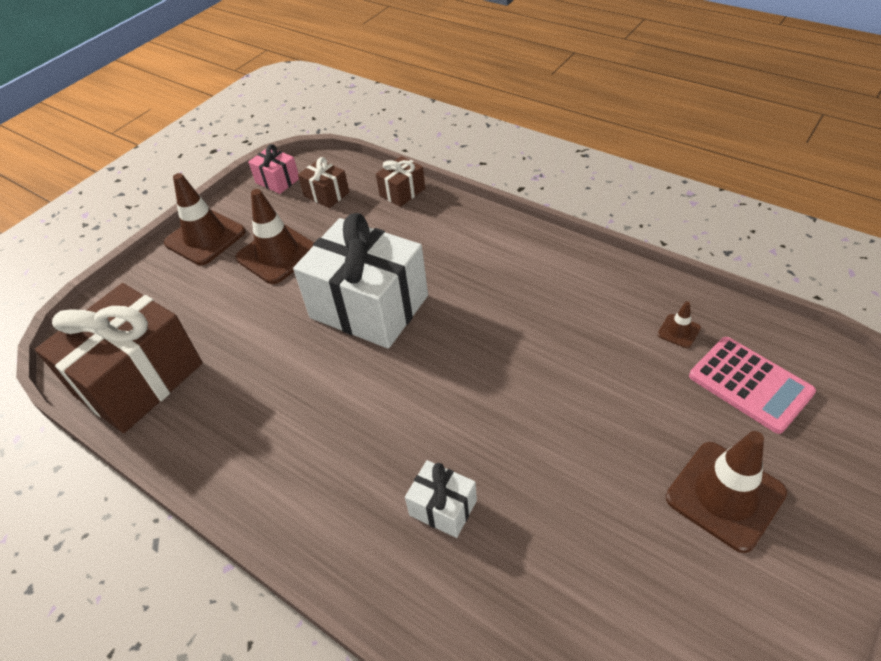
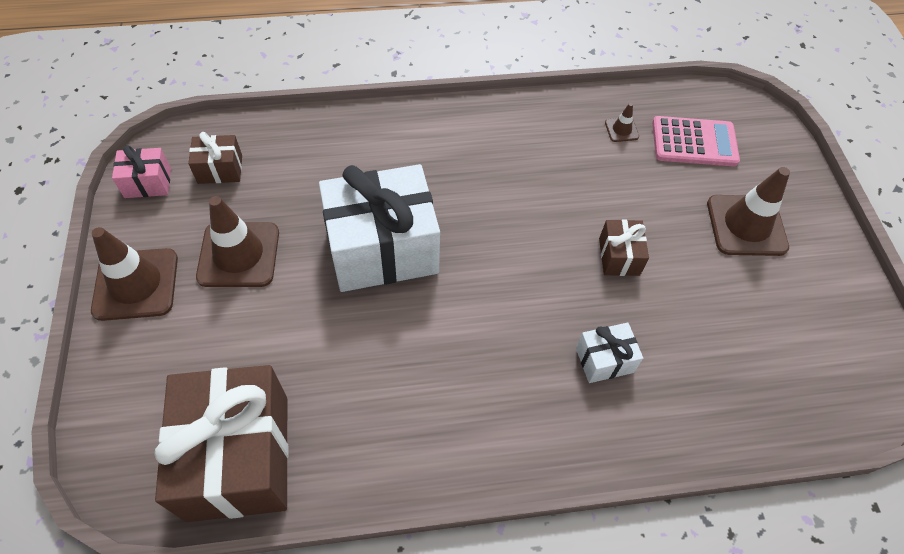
camera: 50 degrees left, 10 degrees up
brown gift [376,156,425,207] -> brown gift moved to [599,219,649,276]

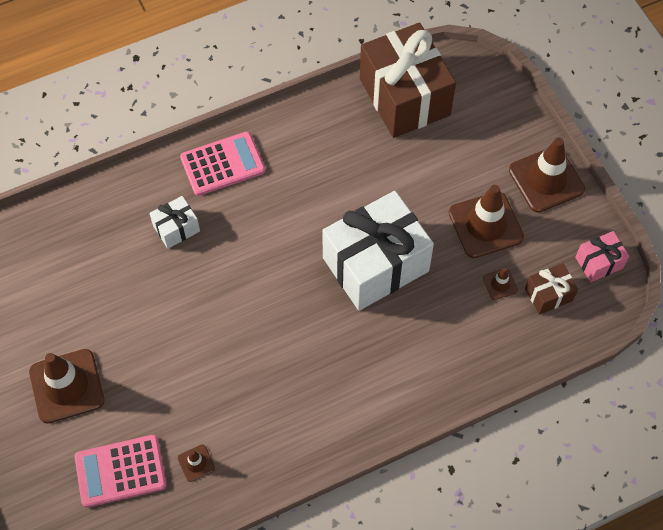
camera: 165 degrees right, 5 degrees up
brown gift [599,219,649,276] -> none
none -> pink calculator [180,131,265,196]
none -> brown traffic cone [483,268,518,300]

